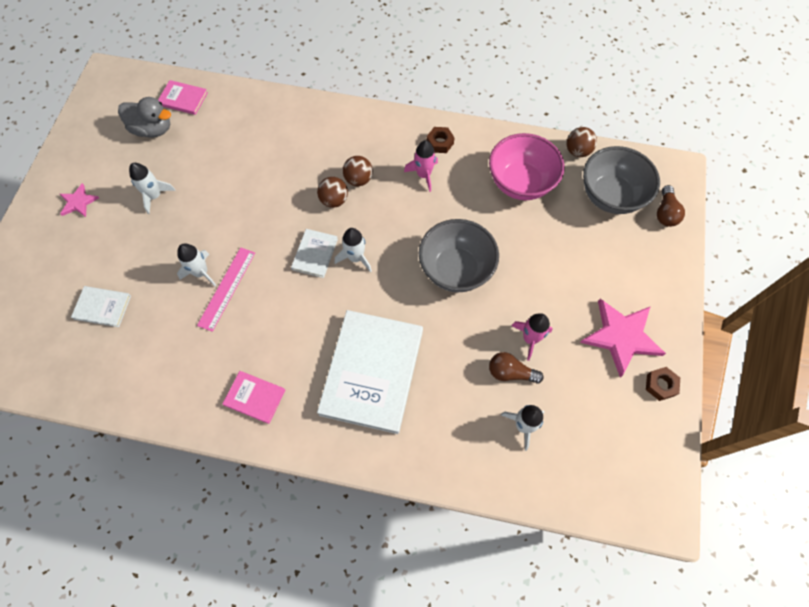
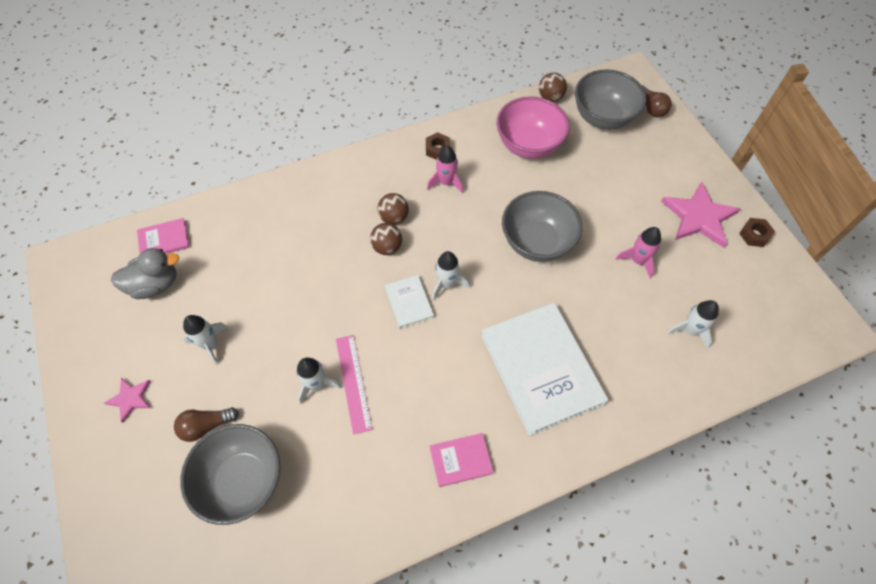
camera: 35 degrees left, 5 degrees down
white book [71,286,131,327] -> grey bowl [180,424,280,525]
brown light bulb [489,352,543,384] -> brown light bulb moved to [174,407,239,442]

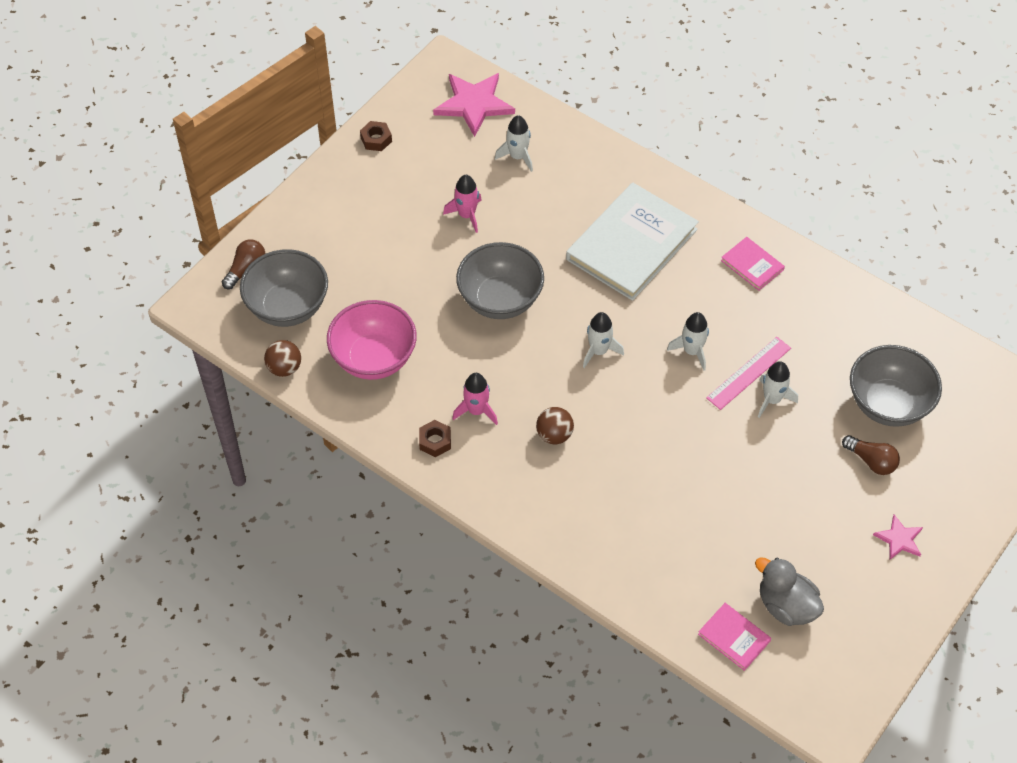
camera: 120 degrees left, 5 degrees down
white rocket [183,315,227,365] -> white rocket moved to [667,312,709,371]
brown ball [370,223,402,255] -> none
white book [385,275,434,329] -> none
pink star [661,181,740,248] -> pink star moved to [433,73,515,137]

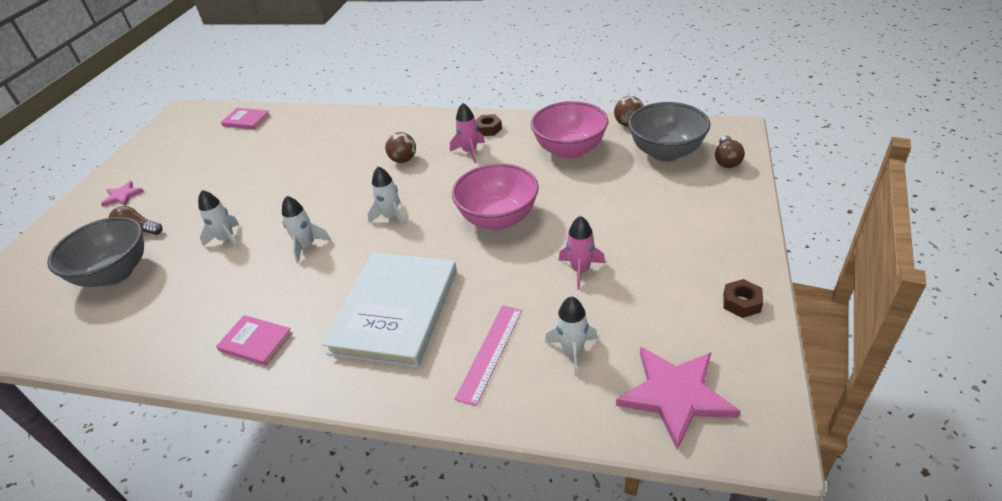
camera: 160 degrees right, 15 degrees down
grey bowl [456,242,544,319] -> pink bowl [452,163,539,230]
pink ruler [706,337,791,410] -> pink ruler moved to [455,305,522,406]
grey duck [755,557,824,626] -> none

